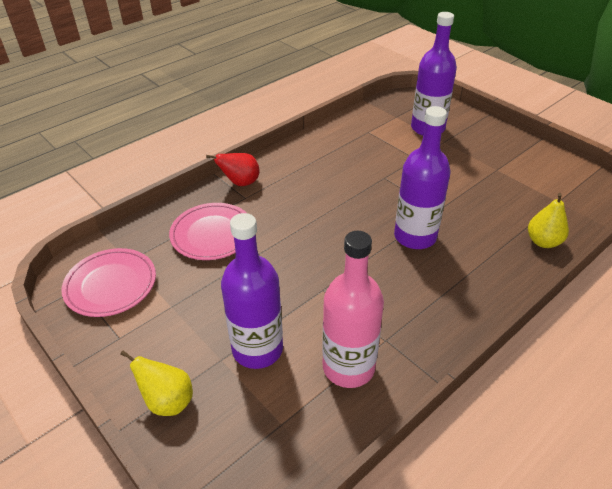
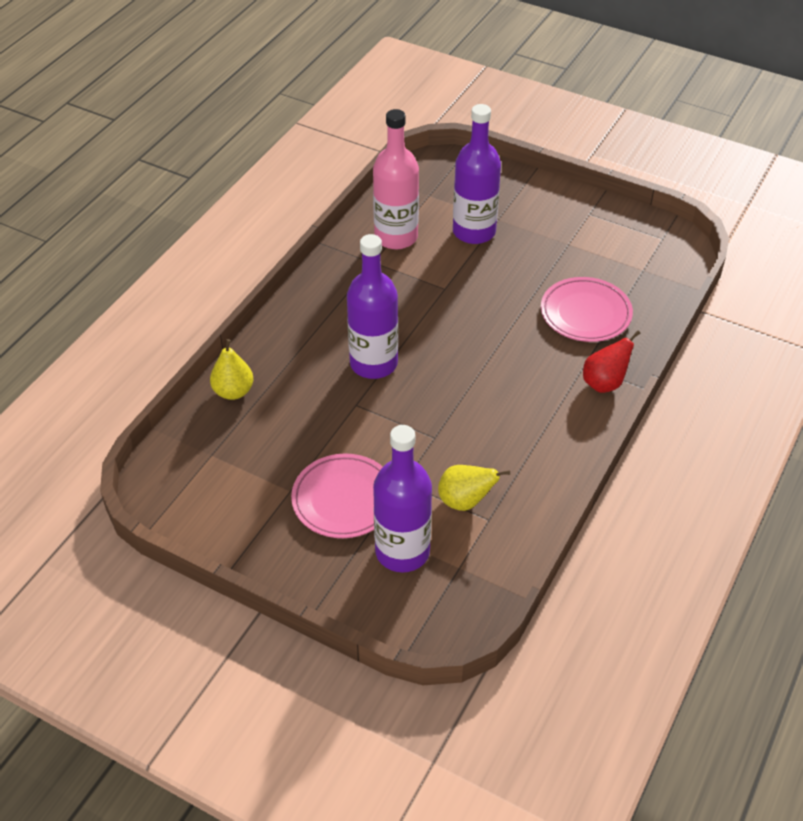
camera: 160 degrees right, 5 degrees up
pink plate [61,248,156,317] -> pink plate moved to [291,453,383,538]
yellow pear [120,351,193,416] -> yellow pear moved to [438,465,510,511]

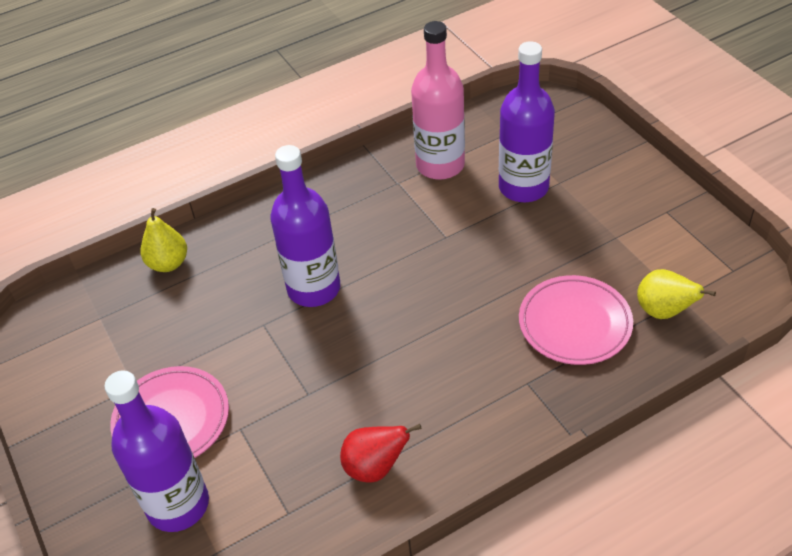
camera: 35 degrees right, 0 degrees up
yellow pear [438,465,510,511] -> yellow pear moved to [637,269,716,319]
red pear [583,331,640,393] -> red pear moved to [340,424,422,483]

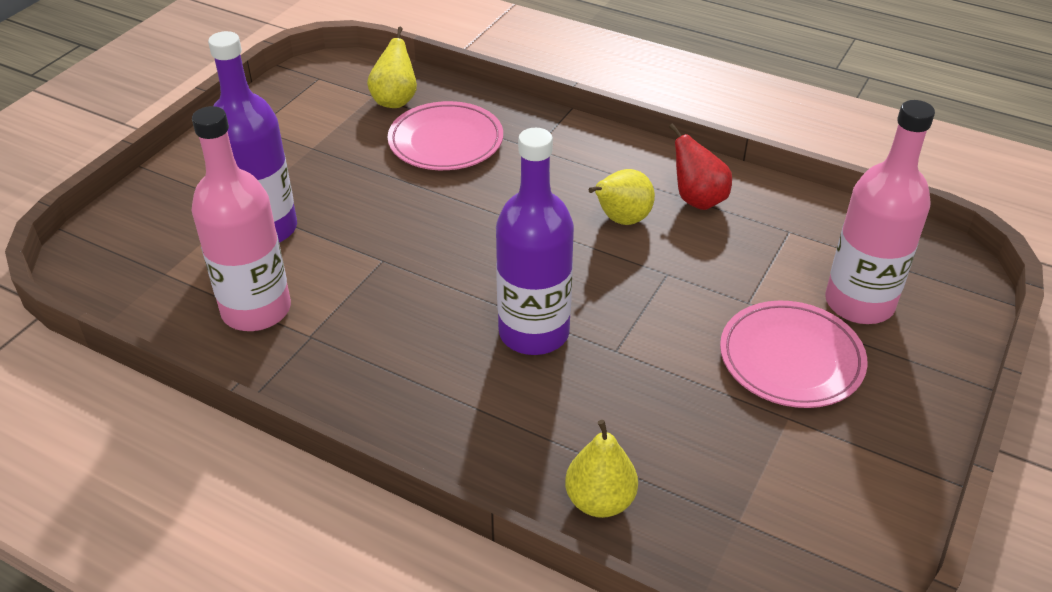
camera: 125 degrees left, 5 degrees down
purple bottle [104,370,209,532] -> pink bottle [825,100,935,324]
none -> yellow pear [589,169,655,225]

